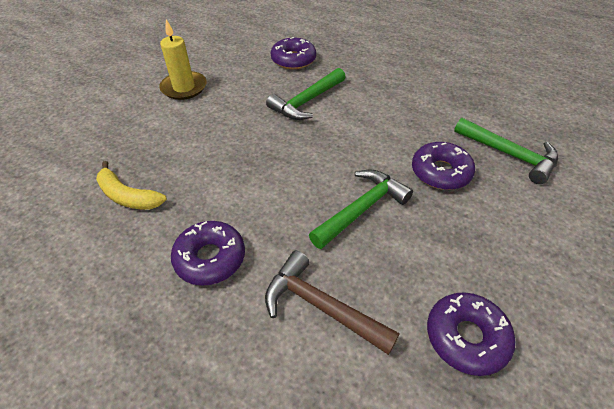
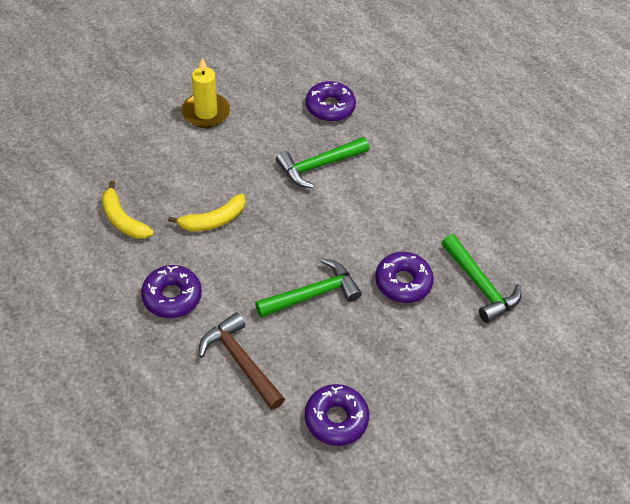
camera: 15 degrees right, 5 degrees up
none -> yellow banana [168,193,246,231]

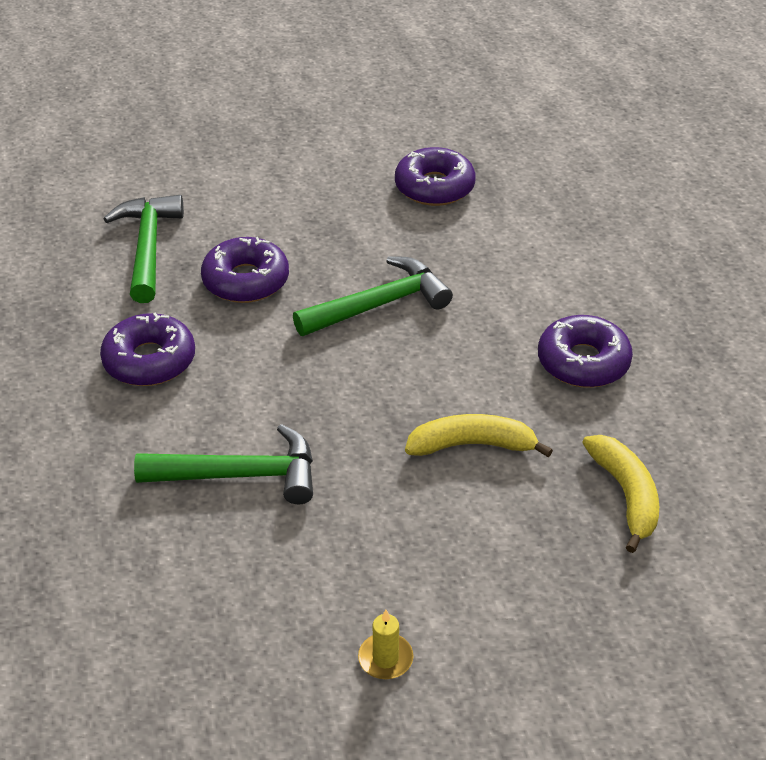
camera: 150 degrees left, 10 degrees down
yellow candle [182,58,230,128] -> yellow candle [358,610,414,679], size x0.51
brown hammer [199,312,285,410] -> none
green hammer [255,258,362,318] -> green hammer turned 150 degrees clockwise [293,256,453,336]
purple donut [306,81,356,122] -> purple donut moved to [100,313,195,386]

